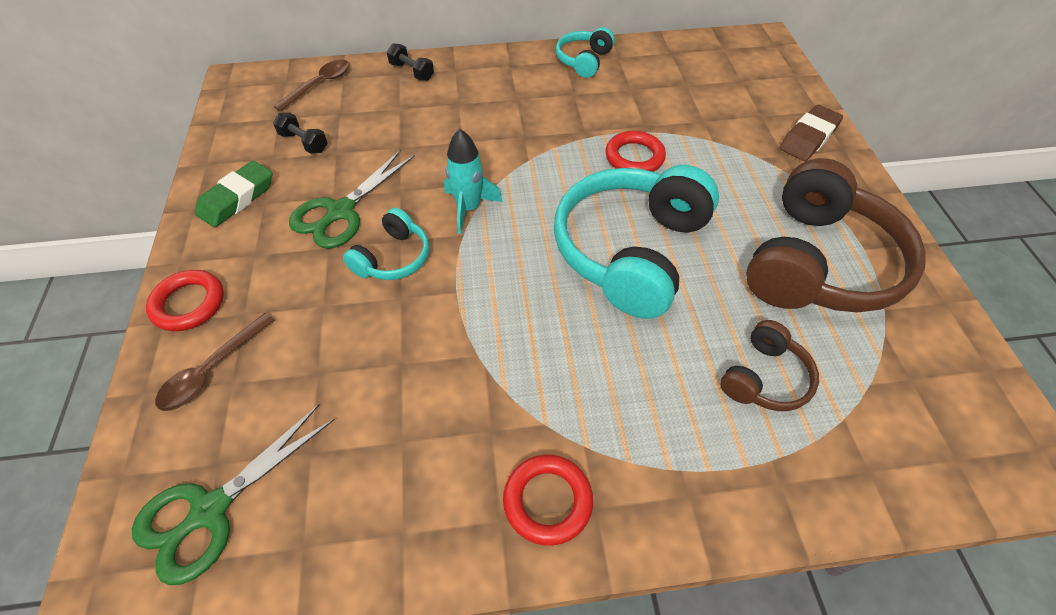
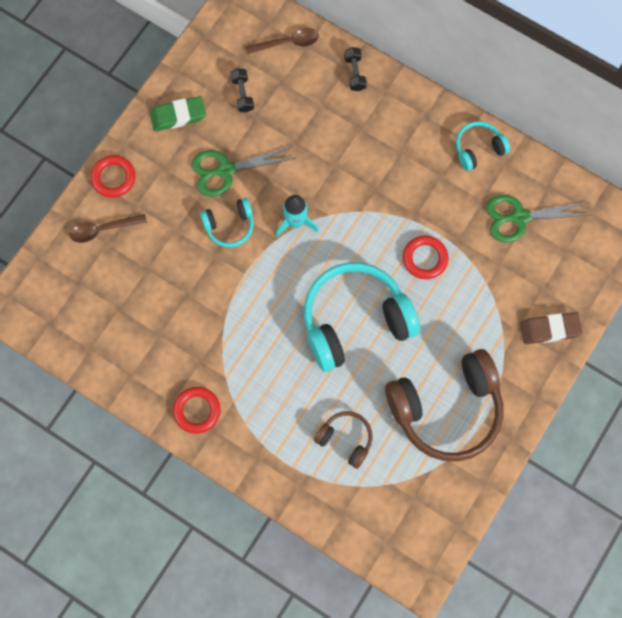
camera: 40 degrees right, 20 degrees up
green scissors [132,404,334,585] -> green scissors moved to [486,195,592,242]
brown headphones [720,320,819,411] -> brown headphones turned 135 degrees counterclockwise [314,411,373,469]

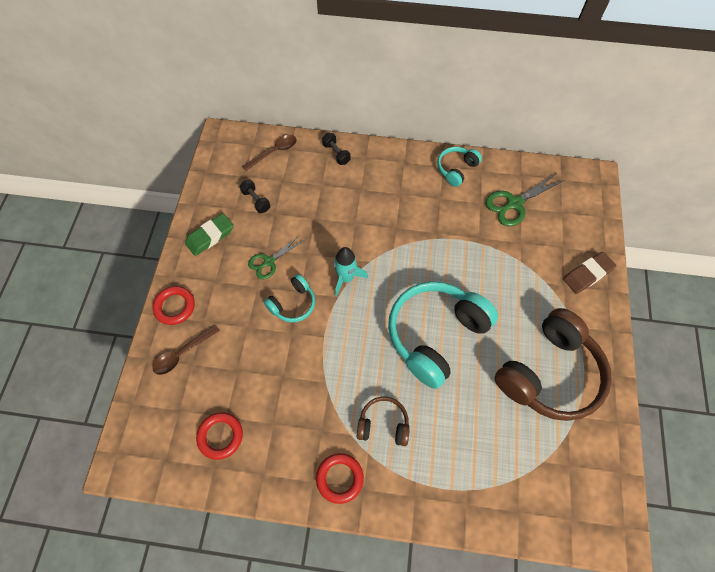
camera: 25 degrees left, 10 degrees down
green scissors [191,146,295,197] -> green scissors [248,235,305,279], size x0.67
brown headphones [314,411,373,469] -> brown headphones moved to [357,397,410,446]
red ring [403,236,448,279] -> red ring moved to [196,412,243,460]

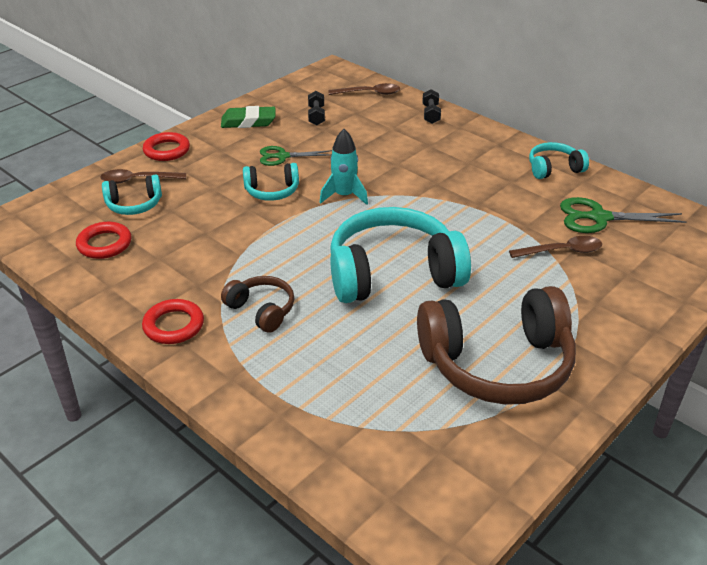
camera: 35 degrees right, 25 degrees down
brown eraser [563,252,616,294] -> none
none -> turquoise headphones [102,175,162,215]
none -> brown spoon [509,236,602,258]

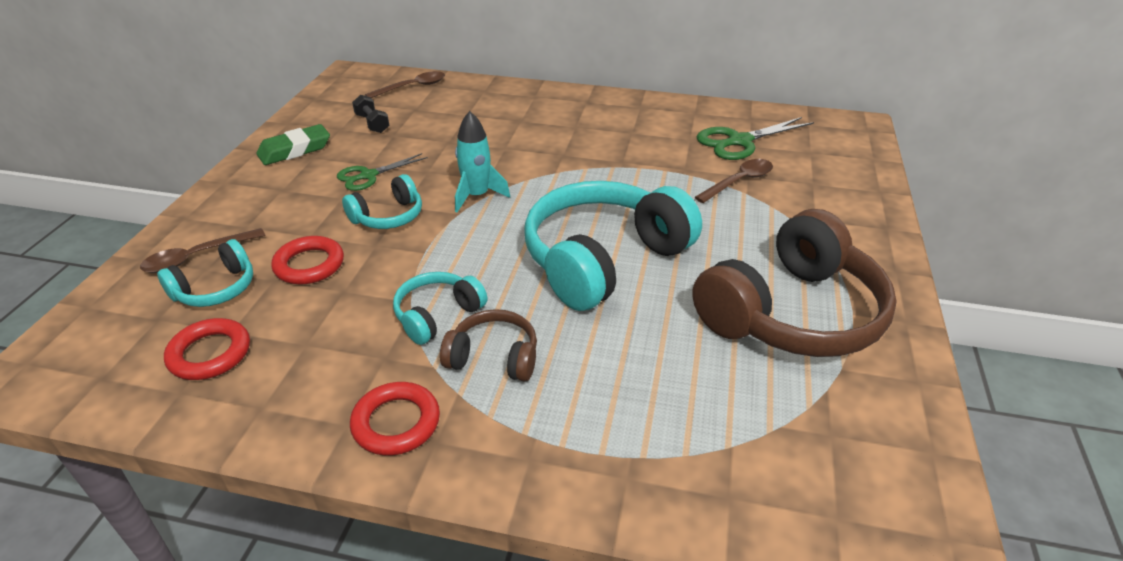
camera: 30 degrees left, 0 degrees up
red ring [143,132,190,161] -> red ring moved to [271,236,344,284]
black dumbbell [422,89,441,124] -> none
turquoise headphones [529,142,589,179] -> turquoise headphones moved to [393,272,487,345]

